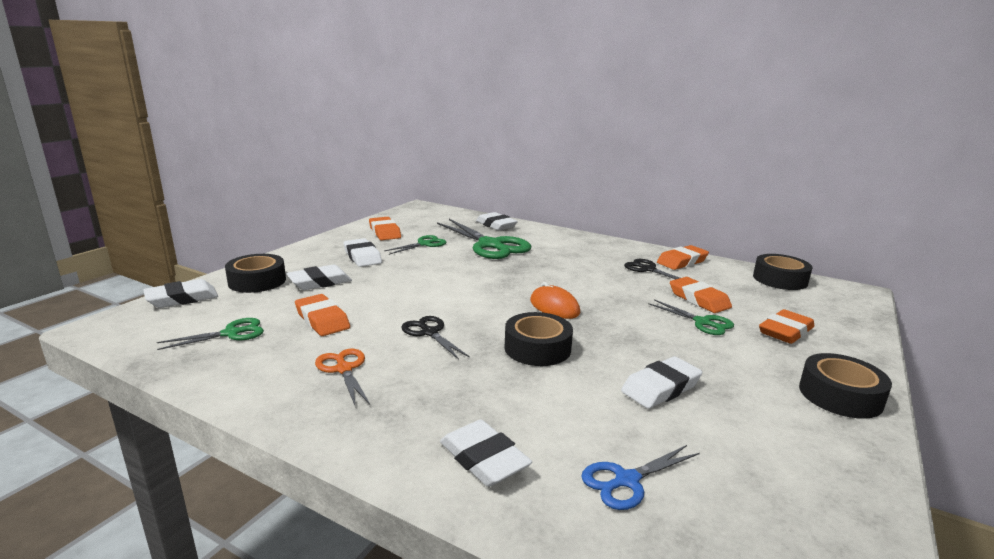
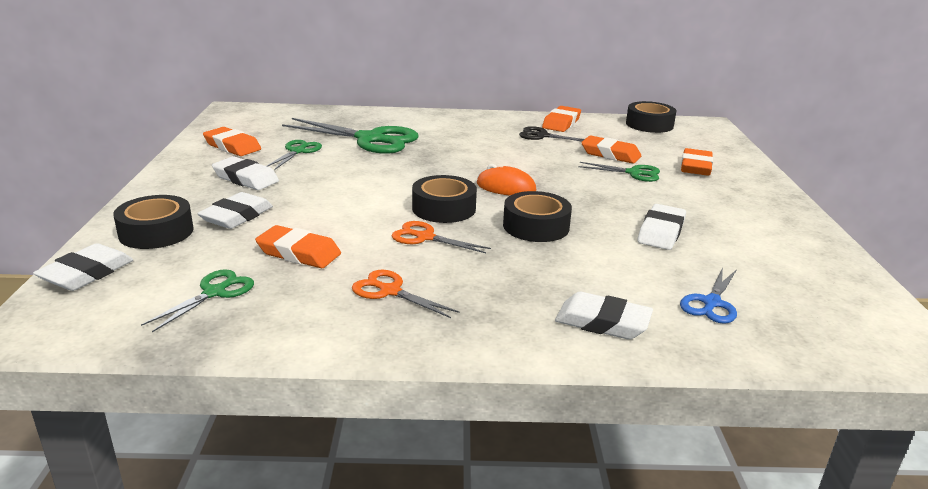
camera: 30 degrees left, 5 degrees up
black scissors [401,316,470,360] -> orange scissors [392,221,491,253]
white eraser [476,212,518,230] -> none
black tape [799,353,892,419] -> black tape moved to [412,175,477,223]

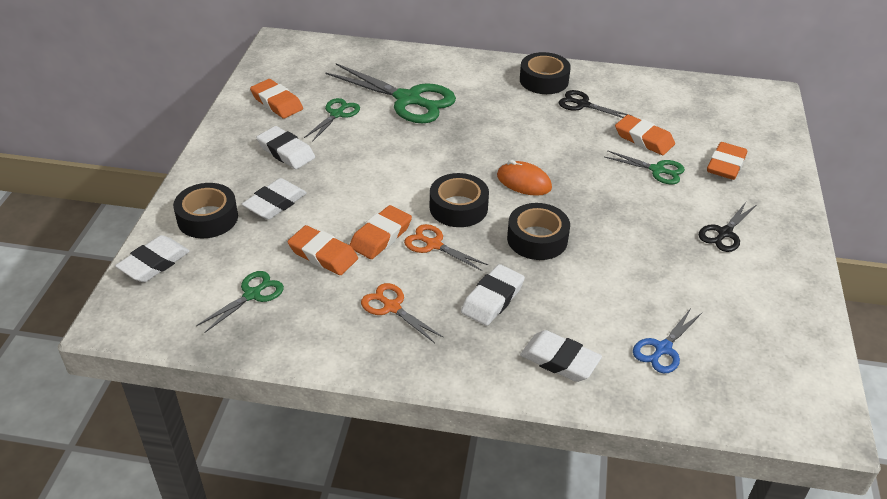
camera: 10 degrees right, 15 degrees up
orange eraser [542,106,581,132] -> orange eraser moved to [350,205,412,259]
black tape [626,101,677,133] -> black tape moved to [520,52,571,94]
white eraser [638,204,686,250] -> white eraser moved to [461,264,525,326]
none -> black scissors [699,202,756,252]

